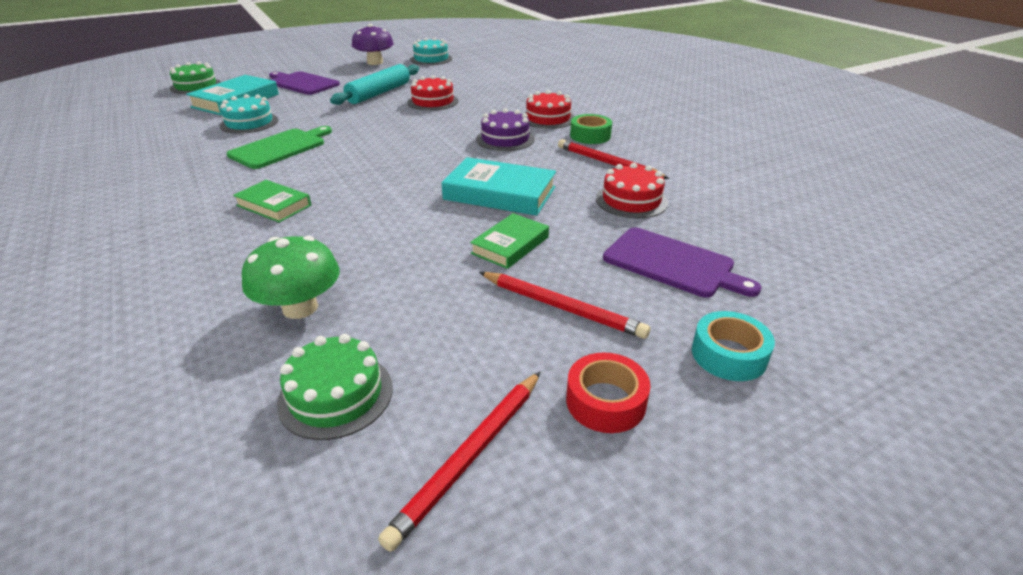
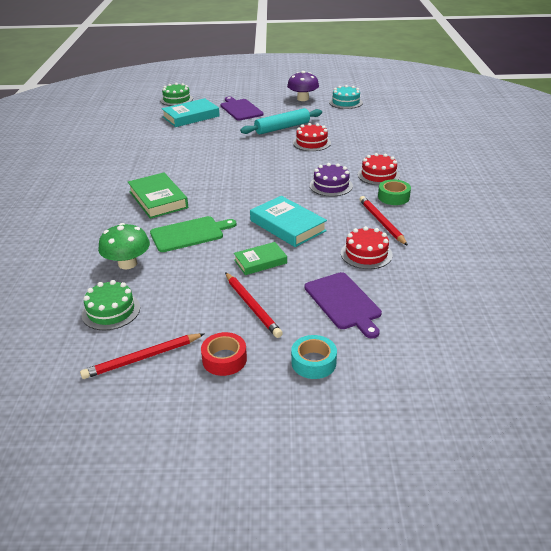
camera: 30 degrees right, 0 degrees up
turquoise cake [220,94,278,134] -> none
green cutting board [227,126,332,169] -> green cutting board moved to [150,216,237,252]
green book [233,180,311,223] -> green book [128,172,188,219], size x1.59

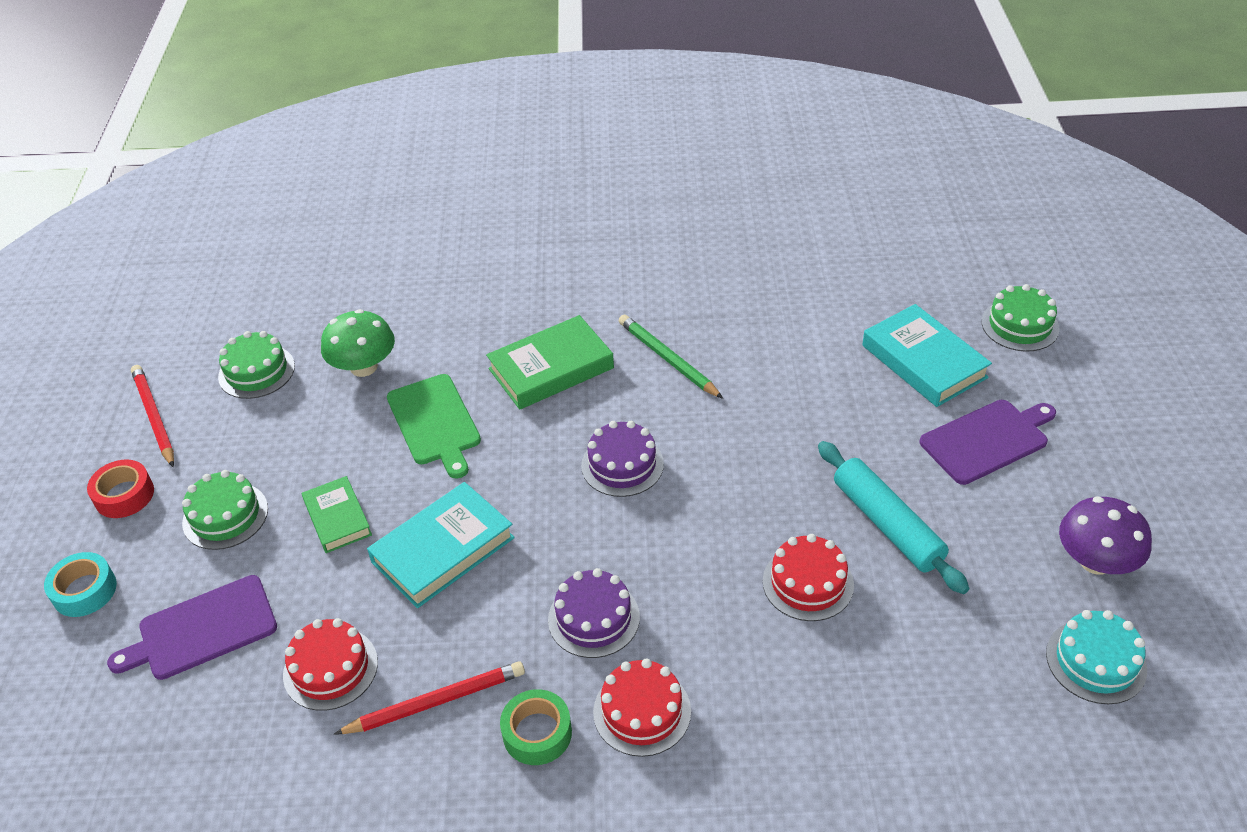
camera: 90 degrees right, 10 degrees up
red pencil [225,272,283,338] -> green cake [182,470,268,550]
none -> purple cake [581,421,664,497]
none -> green pencil [619,315,723,399]

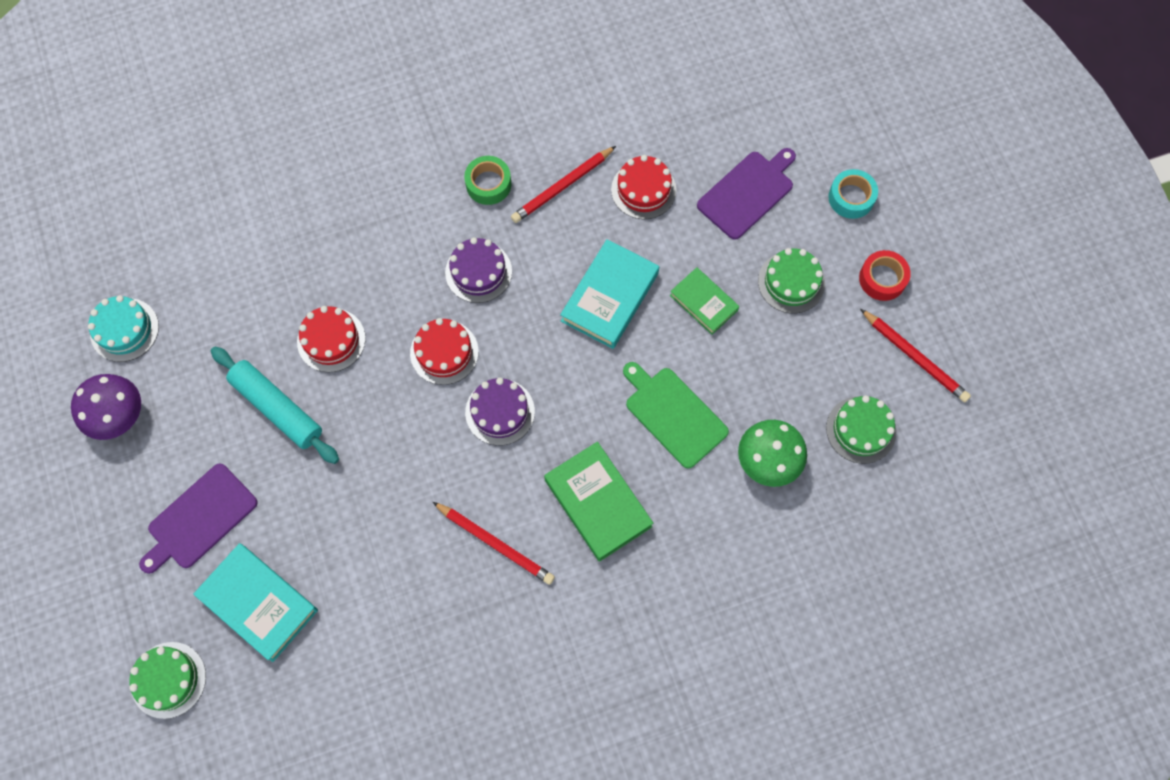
camera: 160 degrees right, 25 degrees up
green book [486,315,614,410] -> green book turned 75 degrees counterclockwise [544,442,653,562]
red cake [593,658,691,757] -> red cake moved to [410,318,479,385]
green pencil [619,315,723,399] -> red pencil [433,502,555,585]

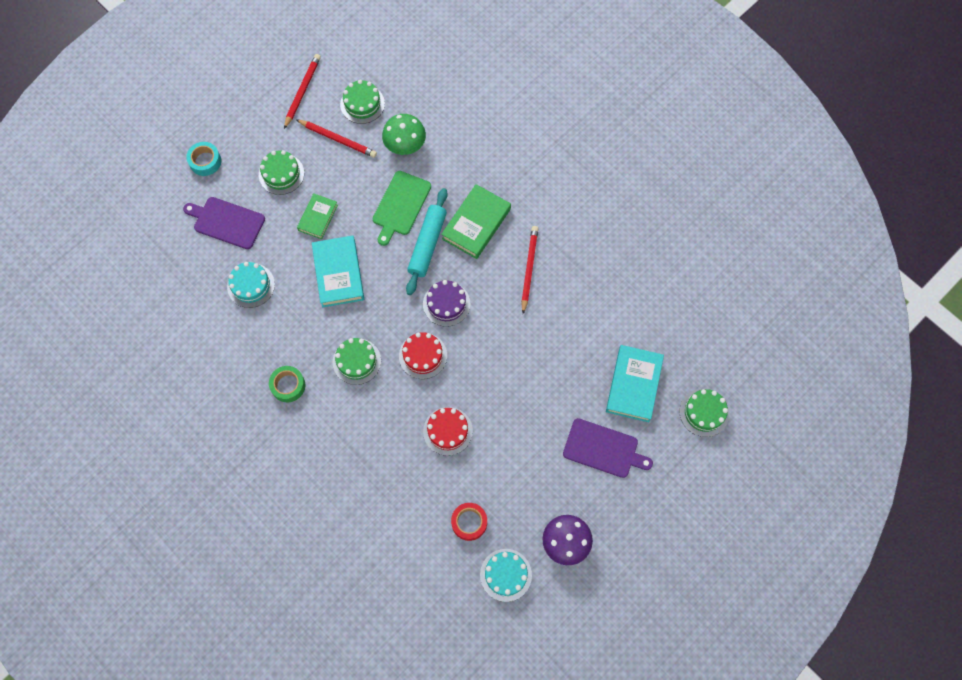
camera: 115 degrees left, 0 degrees up
turquoise rolling pin [211,347,339,464] -> turquoise rolling pin moved to [406,188,448,295]
purple cake [445,237,512,303] -> green cake [333,338,381,385]
red pencil [511,146,616,223] -> red pencil moved to [296,119,377,158]
turquoise book [560,239,659,349] -> turquoise book turned 75 degrees clockwise [312,236,364,307]
red cake [611,155,676,219] -> turquoise cake [227,262,275,308]
red tape [859,250,911,301] -> red tape moved to [451,503,487,541]

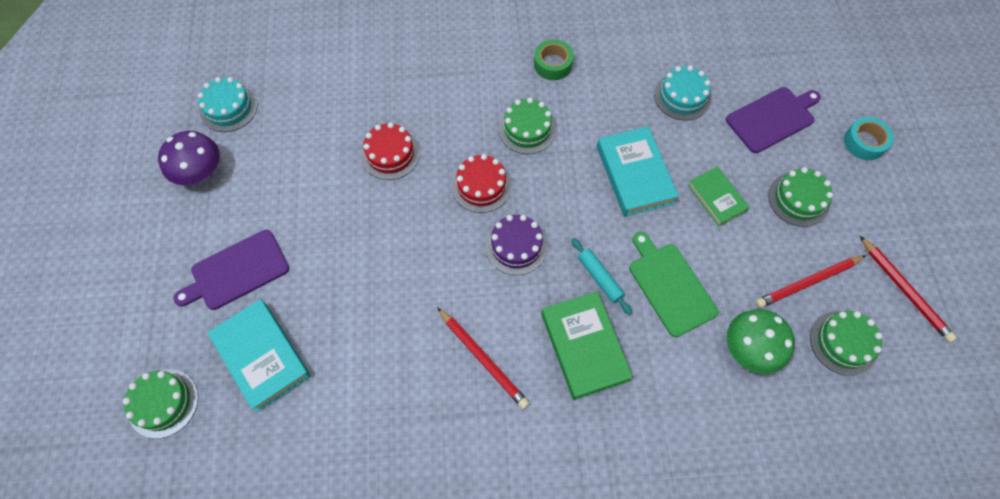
camera: 130 degrees right, 5 degrees down
turquoise book [312,236,364,307] -> turquoise book turned 45 degrees clockwise [597,126,679,217]
turquoise rolling pin [406,188,448,295] -> turquoise rolling pin [571,238,632,315], size x0.59
red tape [451,503,487,541] -> none

